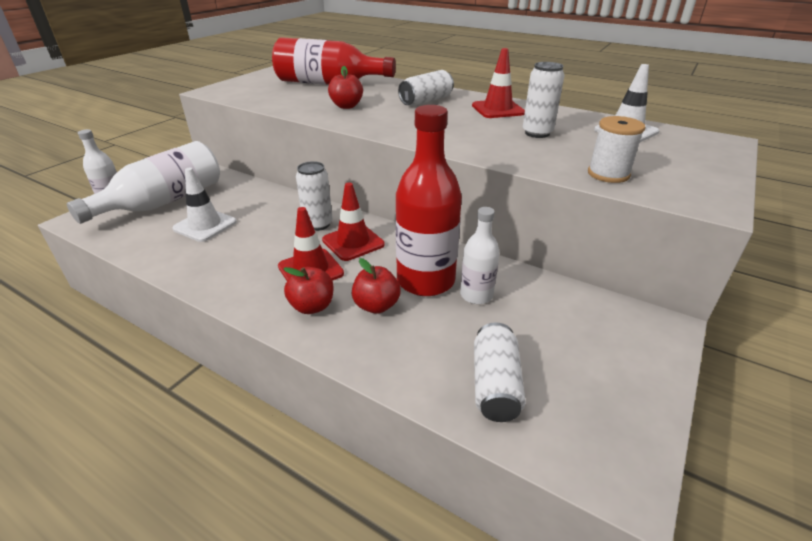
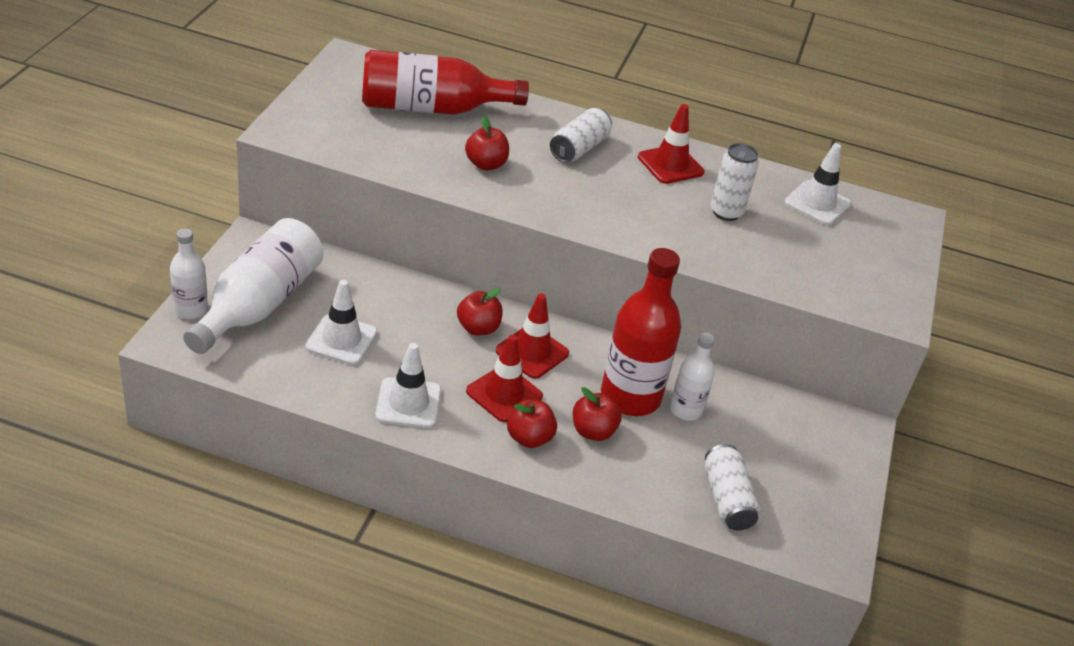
camera: 20 degrees left, 5 degrees up
white can [296,161,333,231] -> red apple [457,288,503,336]
white spool [588,116,646,183] -> none
none -> white traffic cone [375,343,441,428]

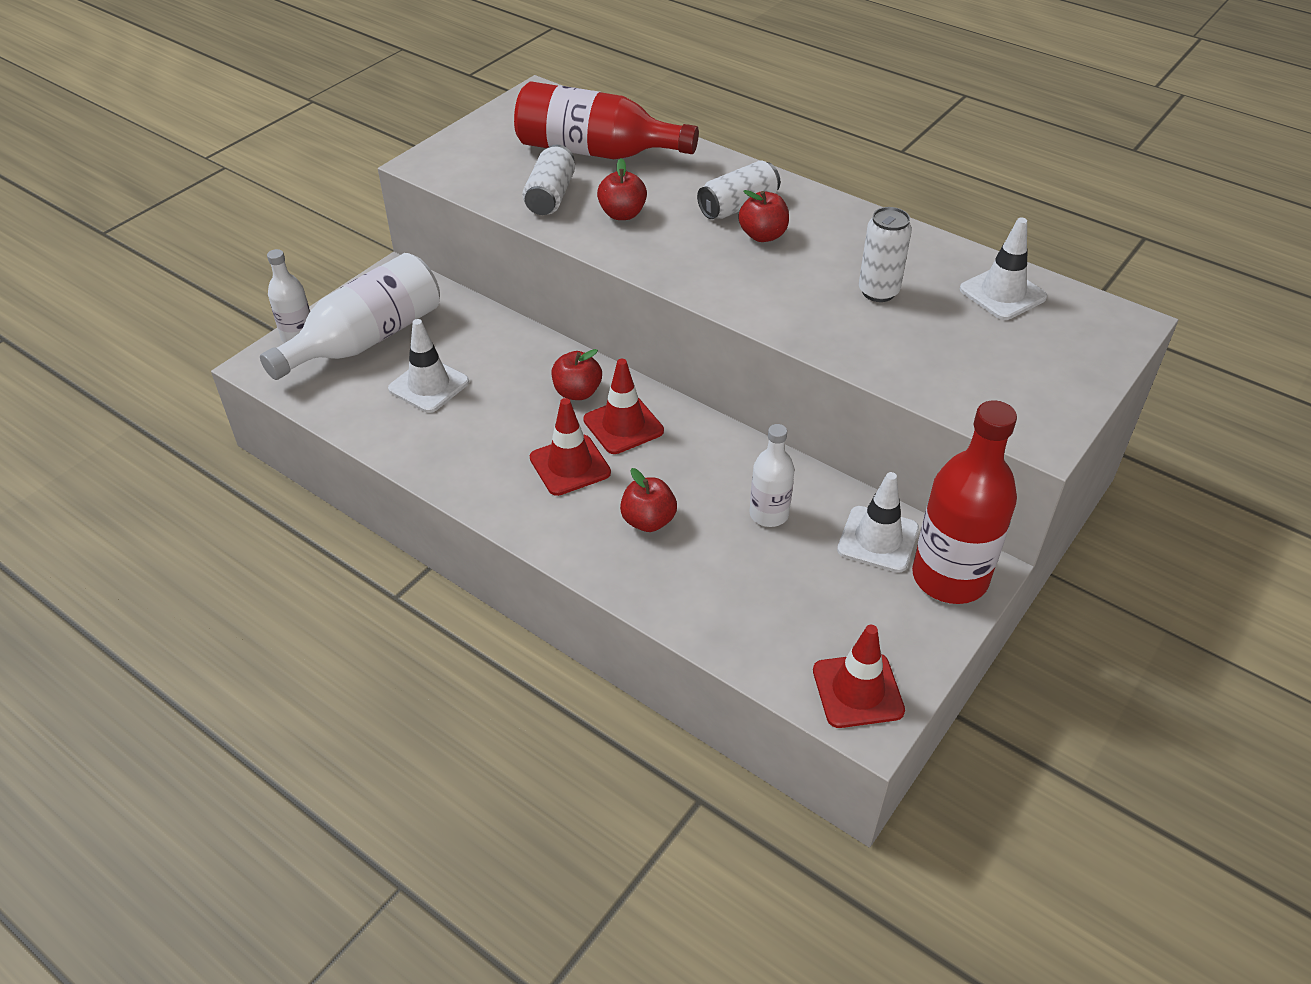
camera: 25 degrees right, 5 degrees up
white traffic cone [375,343,441,428] -> white traffic cone moved to [837,472,919,573]
red apple [507,399,557,448] -> red apple moved to [738,190,789,242]
red bottle [601,248,681,416] -> red bottle moved to [912,401,1017,604]
red traffic cone [638,104,704,184] -> red traffic cone moved to [813,625,905,728]
white can [704,444,761,531] -> white can moved to [522,145,575,215]

